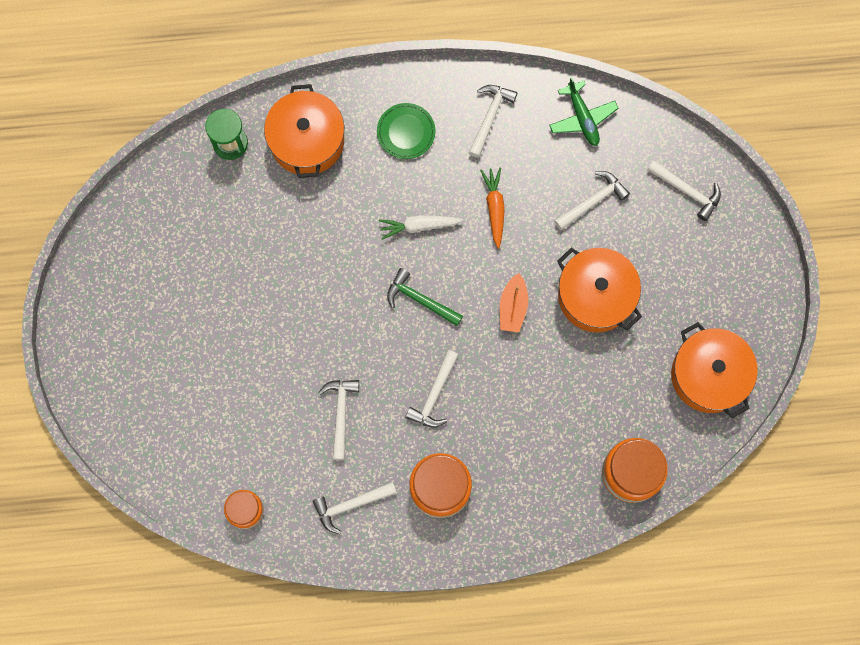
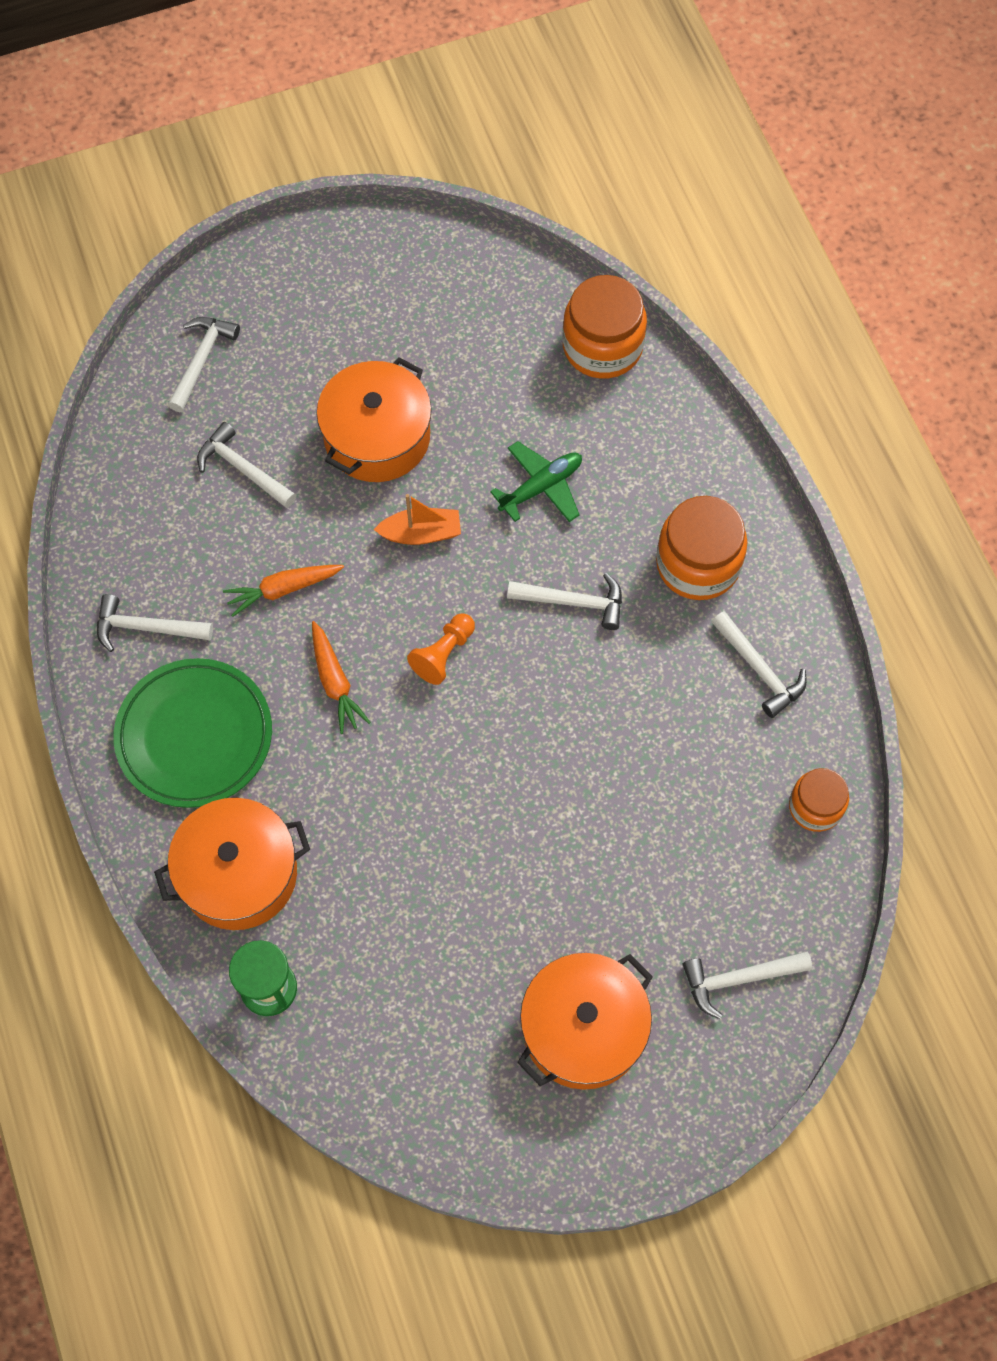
camera: 105 degrees left, 10 degrees down
white hammer [318,380,359,460] -> white hammer moved to [683,951,812,1019]
green plate [377,103,435,159] -> green plate [113,658,272,808], size x1.76
white carrot [379,215,463,240] -> orange carrot [312,621,370,734]
green hammer [387,268,463,326] -> orange pawn [407,613,475,685]
green plane [549,77,619,146] -> green plane moved to [490,441,582,522]
orange pot [671,322,758,418] -> orange pot moved to [517,953,653,1090]

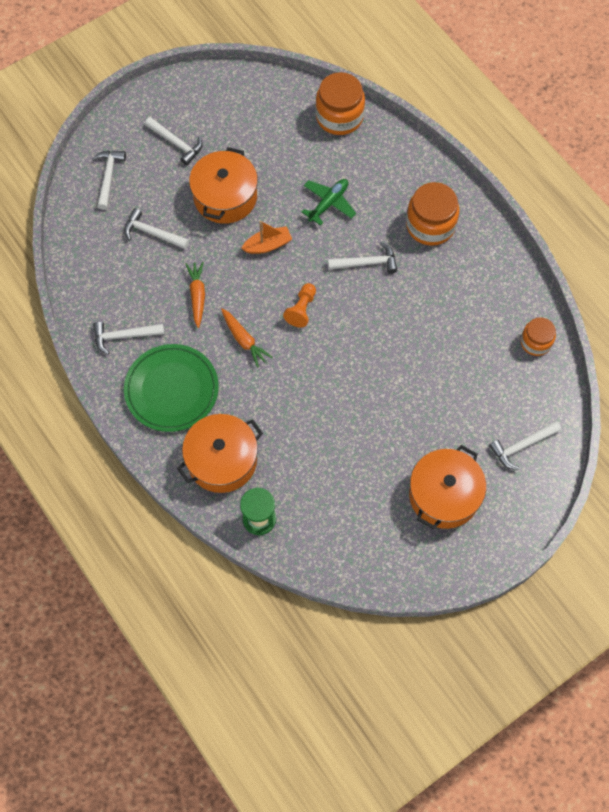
camera: 15 degrees left, 0 degrees up
orange carrot [223,565,344,617] -> orange carrot turned 120 degrees clockwise [186,262,205,328]
white hammer [712,611,807,718] -> white hammer moved to [145,117,203,165]

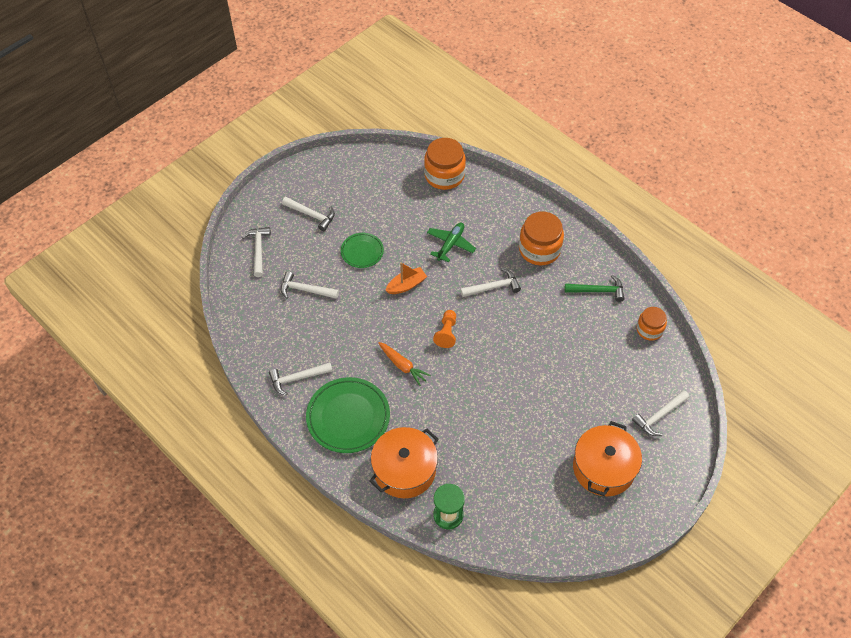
camera: 10 degrees left, 10 degrees down
orange carrot [186,262,205,328] -> none
orange pot [189,147,258,224] -> green plate [341,233,384,268]
none -> green hammer [564,275,624,302]

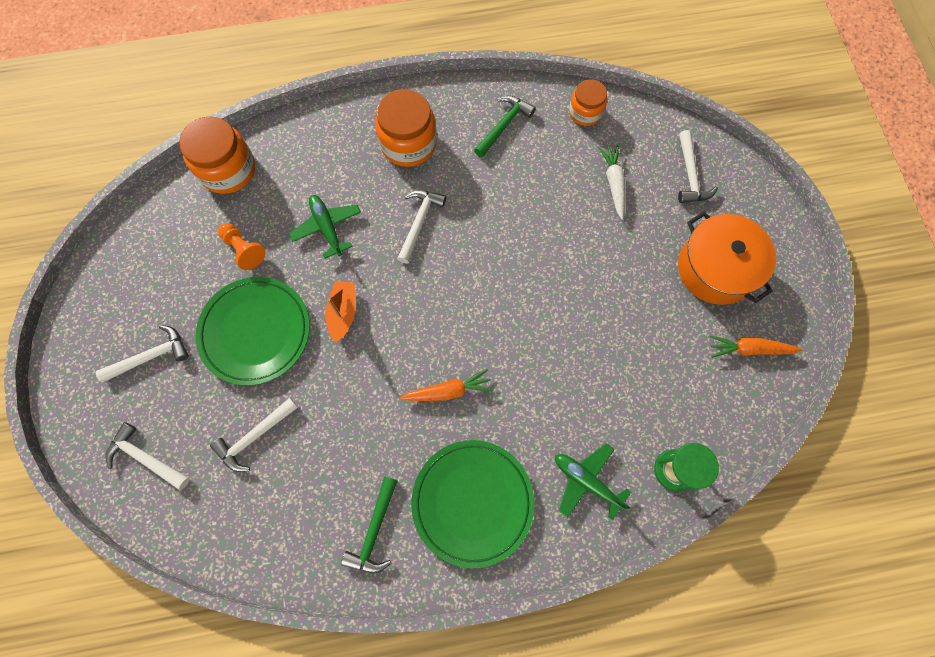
camera: 55 degrees left, 15 degrees up
white hammer [269,362,333,396] -> green hammer [341,476,397,573]
green plate [341,233,384,268] -> green plate [196,277,310,385], size x1.76
orange pot [369,427,438,498] -> green plane [555,443,631,520]
orange pawn [433,310,456,348] -> orange pawn moved to [218,223,266,270]
none -> white carrot [598,145,626,220]
none -> orange carrot [709,335,802,358]

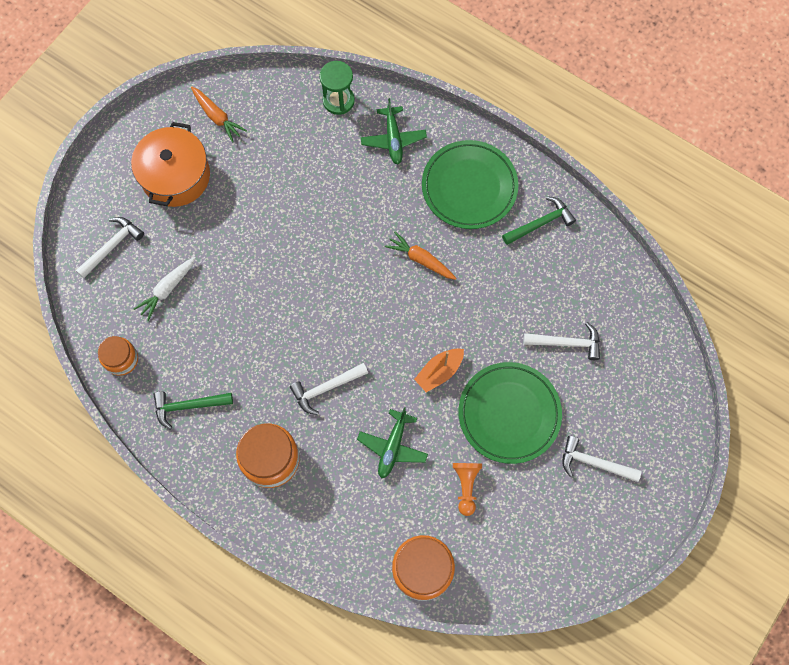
camera: 135 degrees left, 0 degrees up
white hammer [106,422,190,490] -> none

